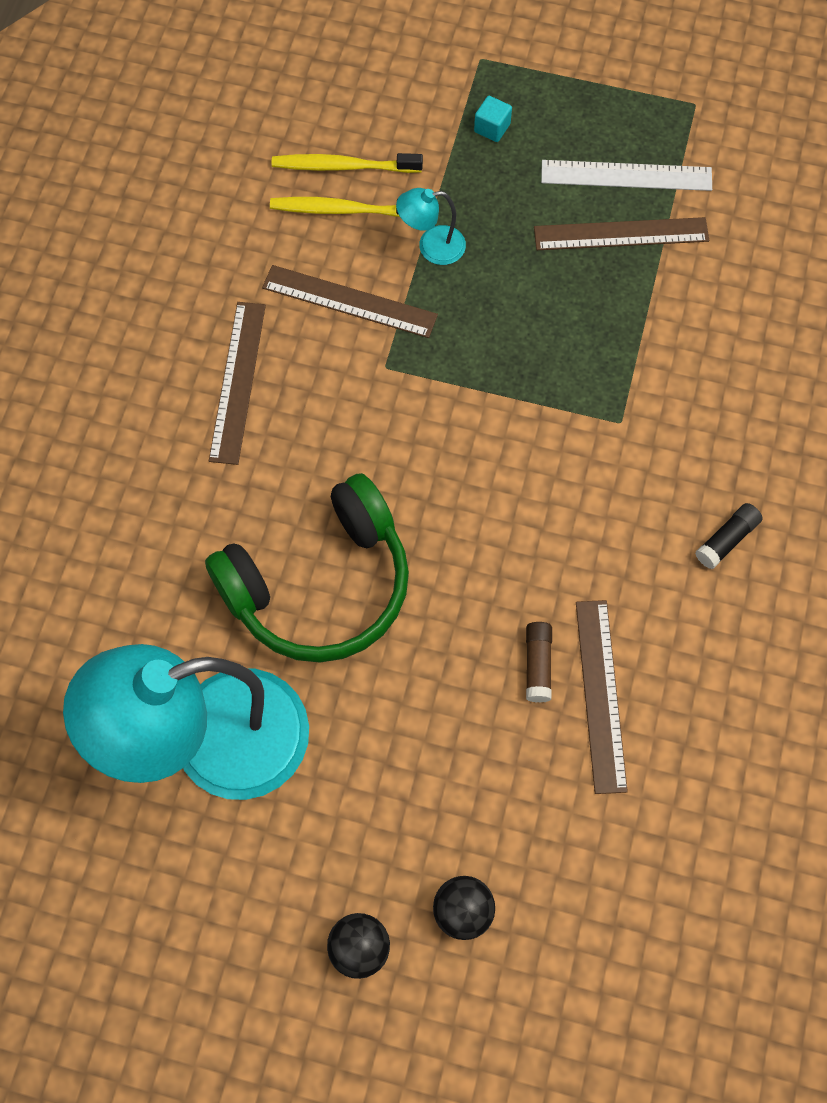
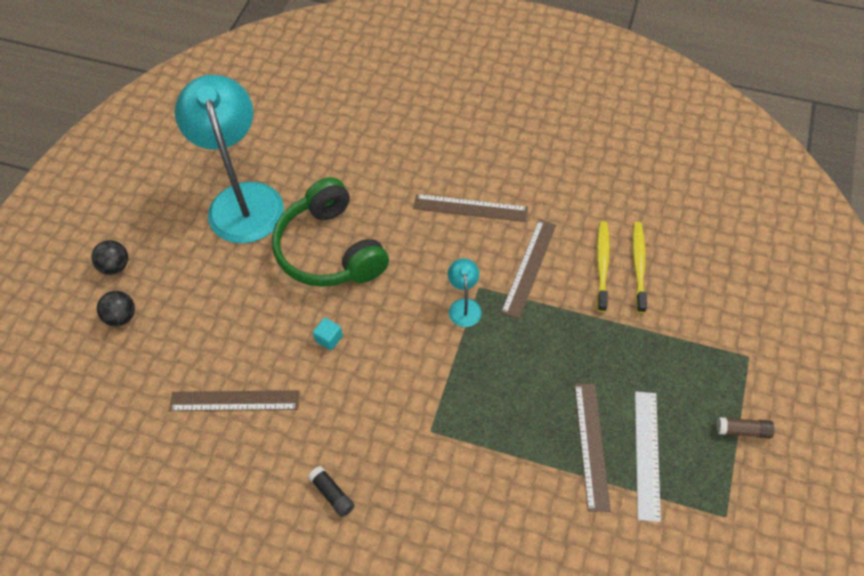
camera: 95 degrees right, 10 degrees down
turquoise lamp [396,188,466,265] -> turquoise lamp moved to [448,258,482,327]
turquoise cube [474,96,512,142] -> turquoise cube moved to [313,318,343,350]
brown glue stick [526,622,552,702] -> brown glue stick moved to [716,417,774,438]

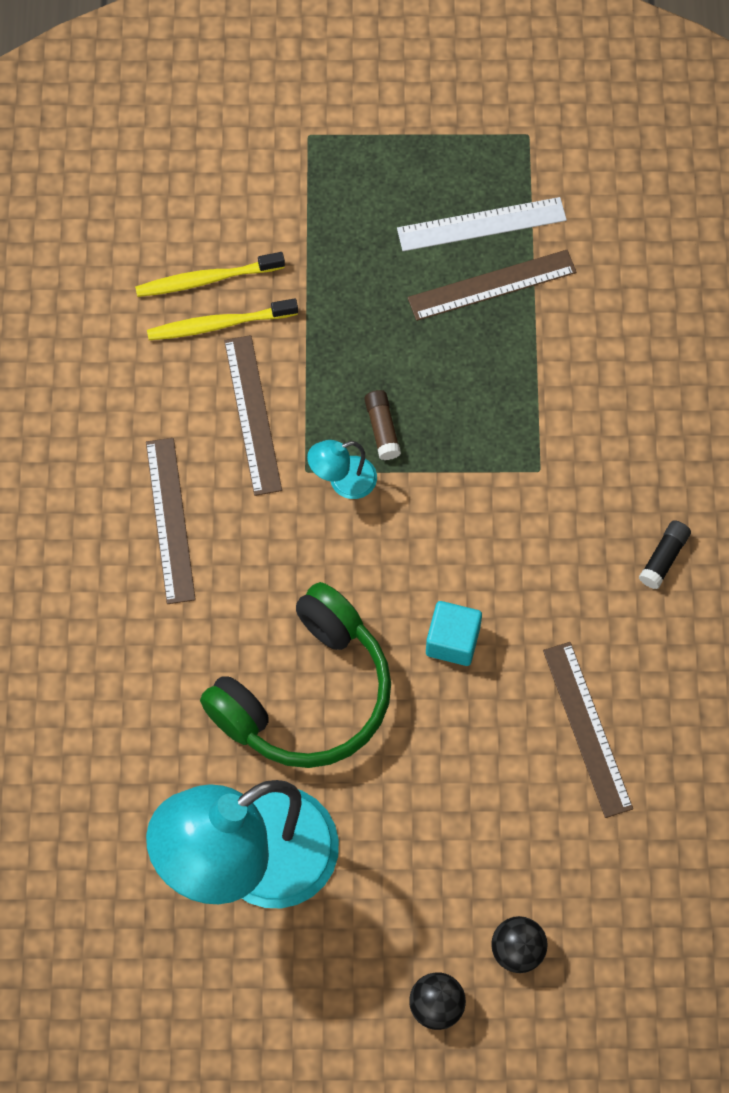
camera: 110 degrees left, 10 degrees up
turquoise cube [313,318,343,350] -> turquoise cube [426,601,482,666], size x1.53
brown ruler [501,220,556,319] -> brown ruler turned 75 degrees clockwise [224,335,282,496]
brown glue stick [716,417,774,438] -> brown glue stick moved to [364,390,401,460]

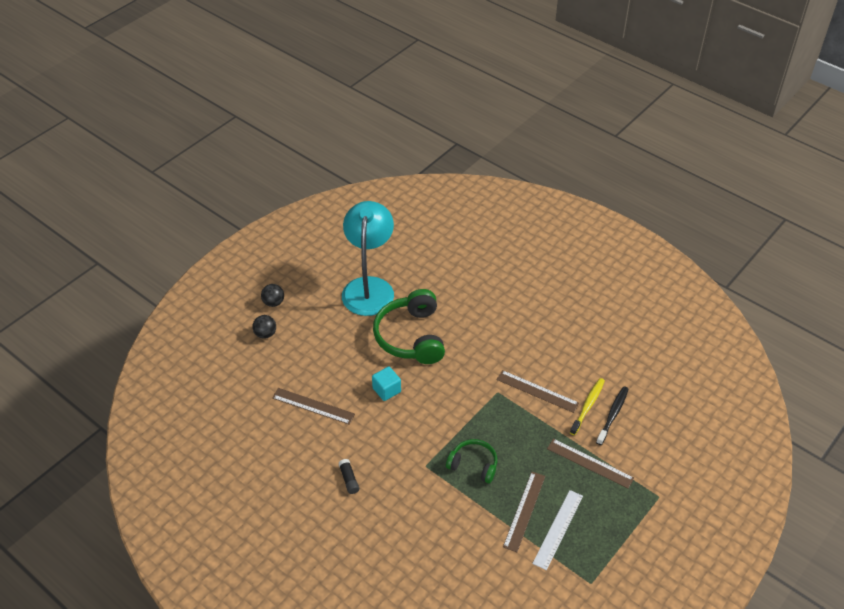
camera: 130 degrees right, 20 degrees down
yellow toothbrush [135,252,285,297] -> black toothbrush [596,386,628,445]
brown ruler [146,438,196,604] -> brown ruler moved to [547,439,634,489]
turquoise lamp [307,440,377,499] -> none
brown glue stick [364,390,401,460] -> none
none -> green headphones [446,439,497,483]

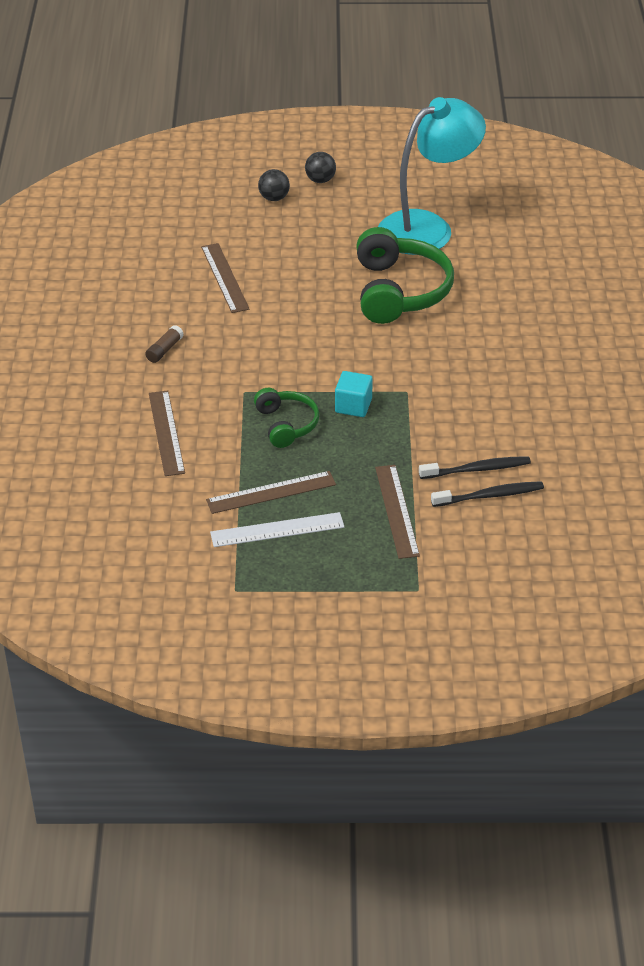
camera: 50 degrees right, 5 degrees down
black glue stick [339,459,359,494] -> brown glue stick [145,325,184,363]
turquoise cube [372,366,401,401] -> turquoise cube moved to [335,371,373,417]
green headphones [373,289,445,364] -> green headphones turned 135 degrees clockwise [356,227,454,324]
brown ruler [497,370,579,413] -> brown ruler moved to [149,390,185,476]
yellow toothbrush [570,378,605,435] -> black toothbrush [419,456,531,479]

